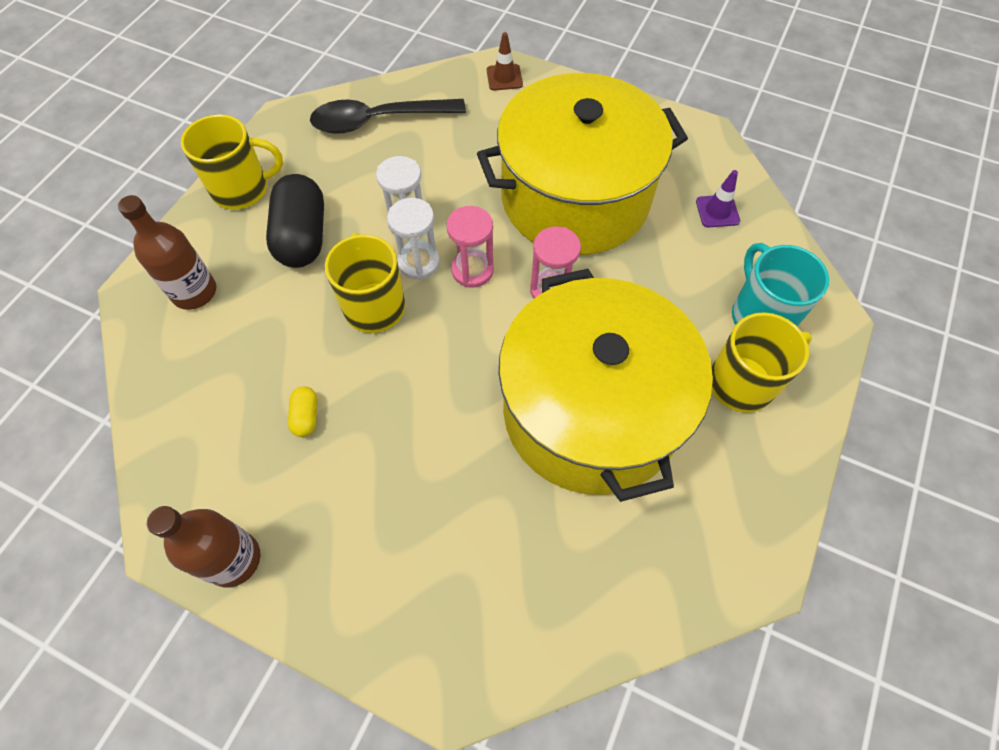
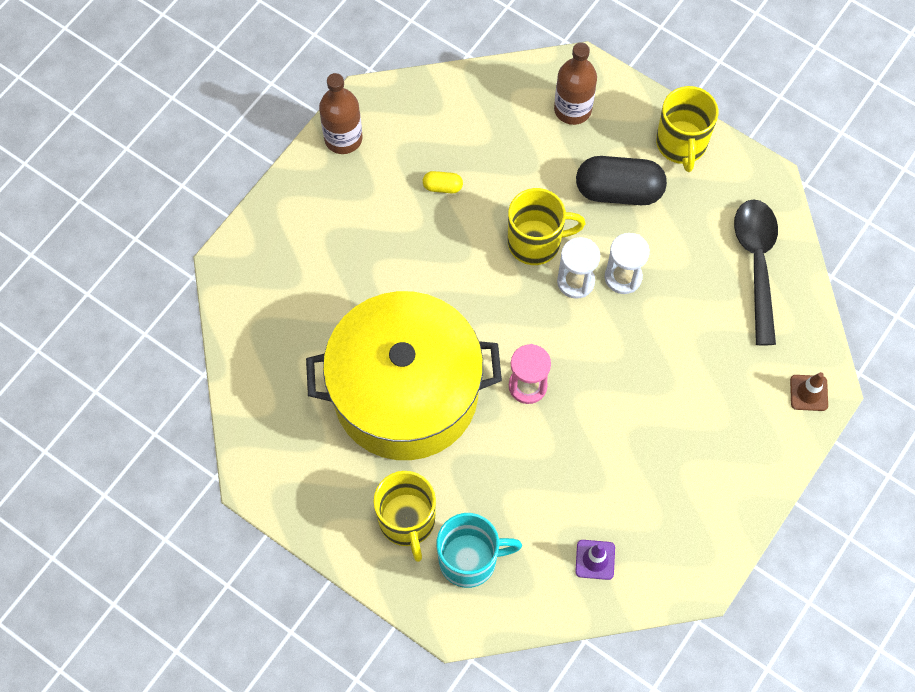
camera: 100 degrees right, 5 degrees up
pink hourglass [446,206,494,288] -> none
yellow pot [477,73,688,255] -> none

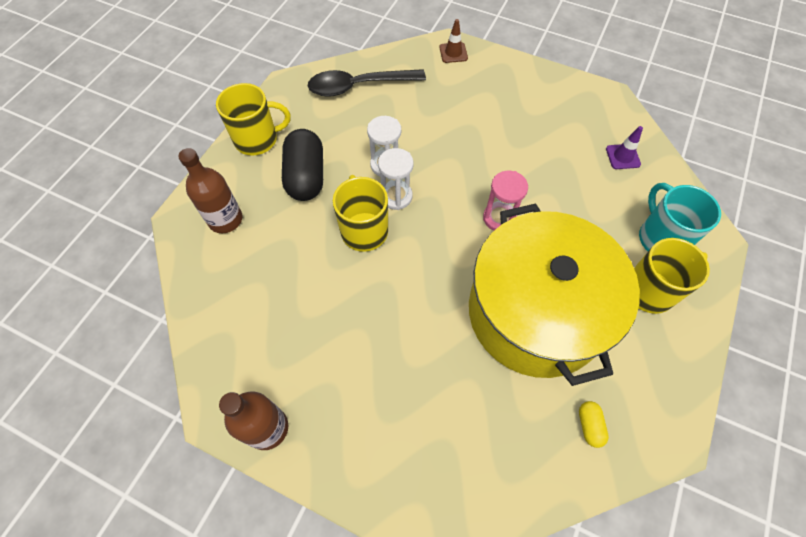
camera: 100 degrees left, 5 degrees down
yellow capsule [423,171,463,193] -> yellow capsule moved to [579,401,609,448]

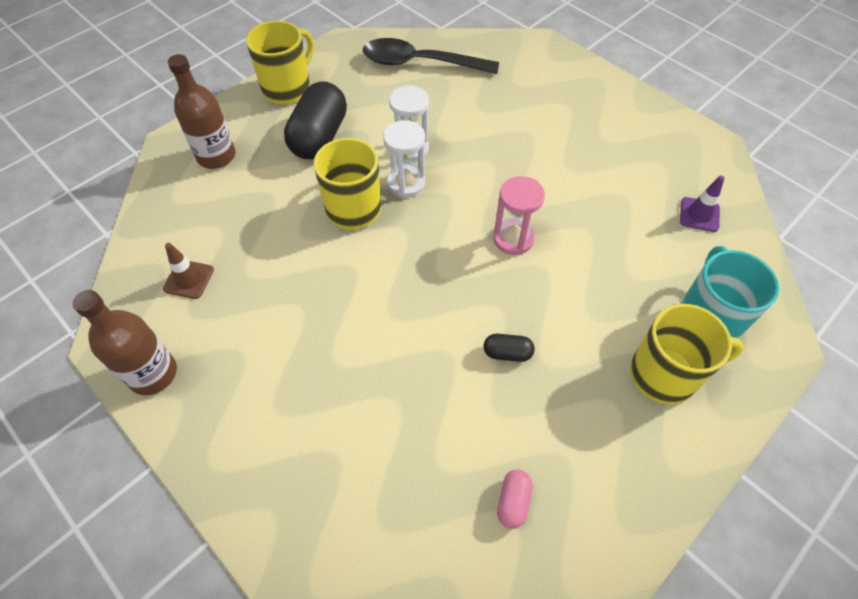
camera: 20 degrees right, 5 degrees down
yellow mug [216,83,290,156] -> yellow mug turned 60 degrees counterclockwise [246,21,314,104]
brown traffic cone [439,19,468,63] -> brown traffic cone moved to [163,243,214,299]
yellow pot [469,204,640,386] -> black capsule [483,334,535,362]
yellow capsule [579,401,609,448] -> pink capsule [497,469,532,529]

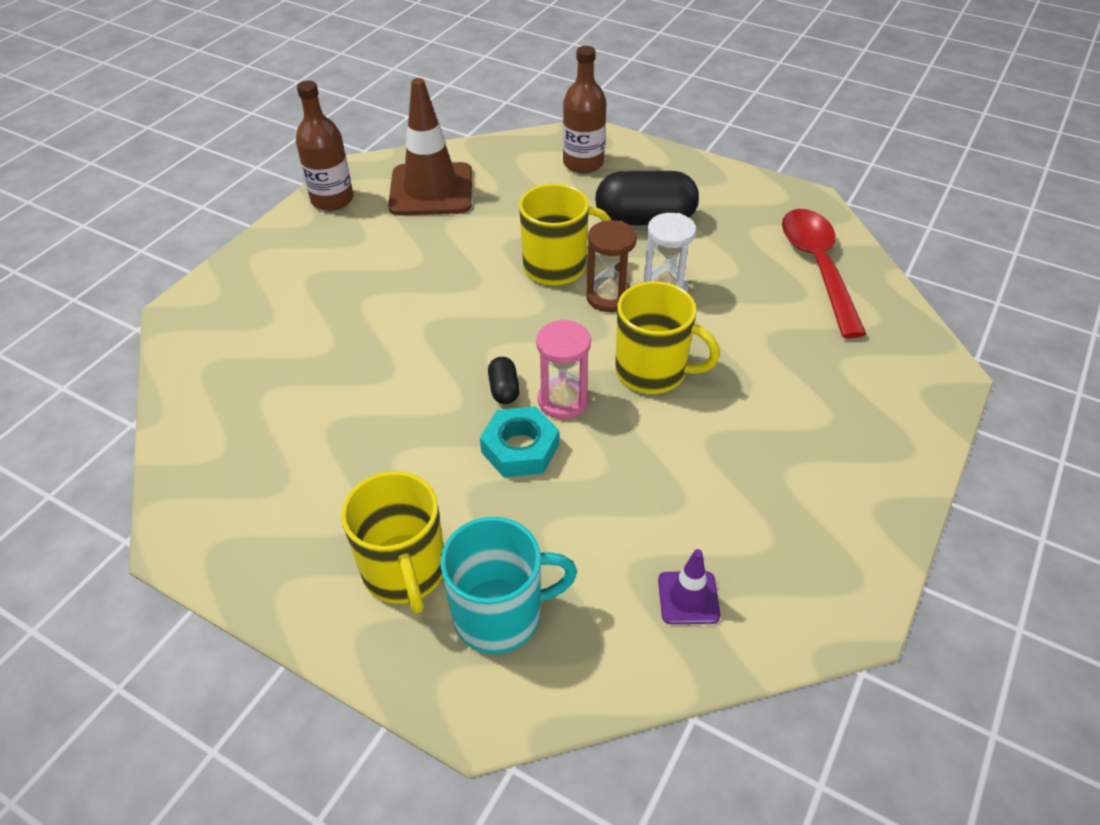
camera: 75 degrees right, 10 degrees down
brown traffic cone [163,243,214,299] -> brown traffic cone [388,78,472,216], size x2.14
yellow mug [246,21,314,104] -> yellow mug moved to [615,281,720,394]
black spoon [363,38,499,74] -> red spoon [782,209,866,338]
white hourglass [383,120,426,198] -> brown hourglass [586,220,637,312]
black capsule [483,334,535,362] -> black capsule moved to [488,357,520,404]
pink capsule [497,469,532,529] -> none
none -> turquoise nut [480,406,559,477]

